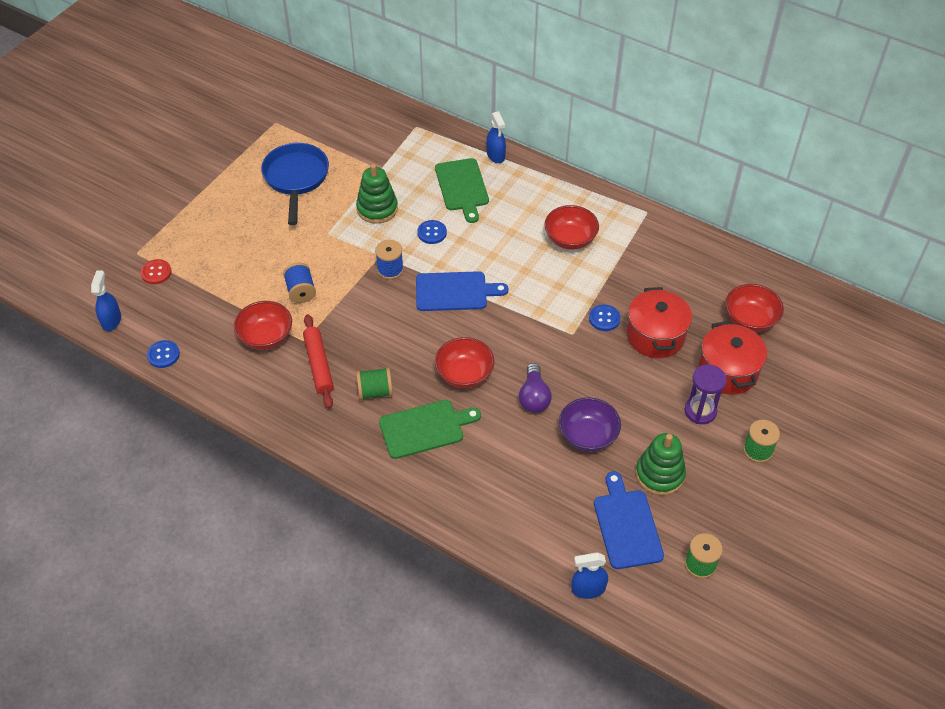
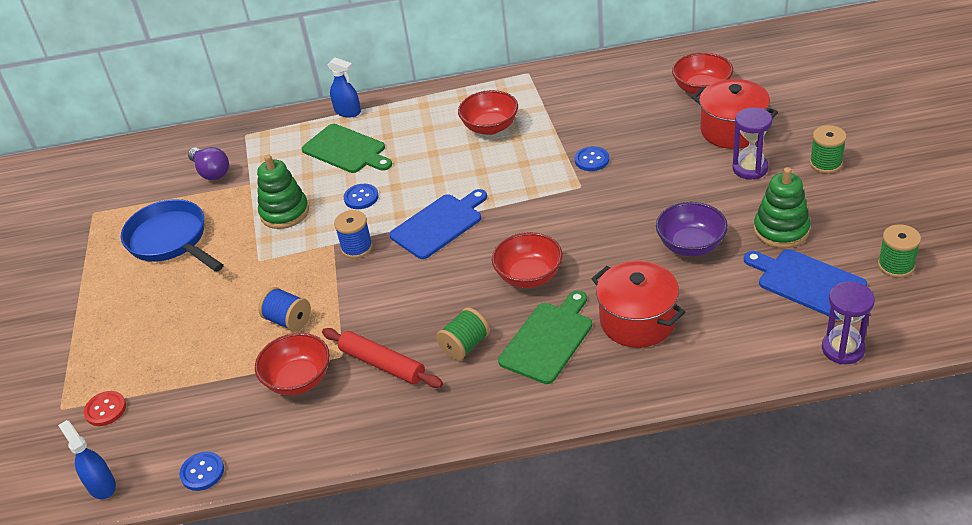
camera: 35 degrees left, 10 degrees down
purple light bulb [519,363,552,413] -> purple light bulb moved to [188,147,229,180]
blue spray bottle [571,552,608,599] -> purple hourglass [822,282,875,364]
red pot [627,287,692,358] -> red pot moved to [592,261,685,348]

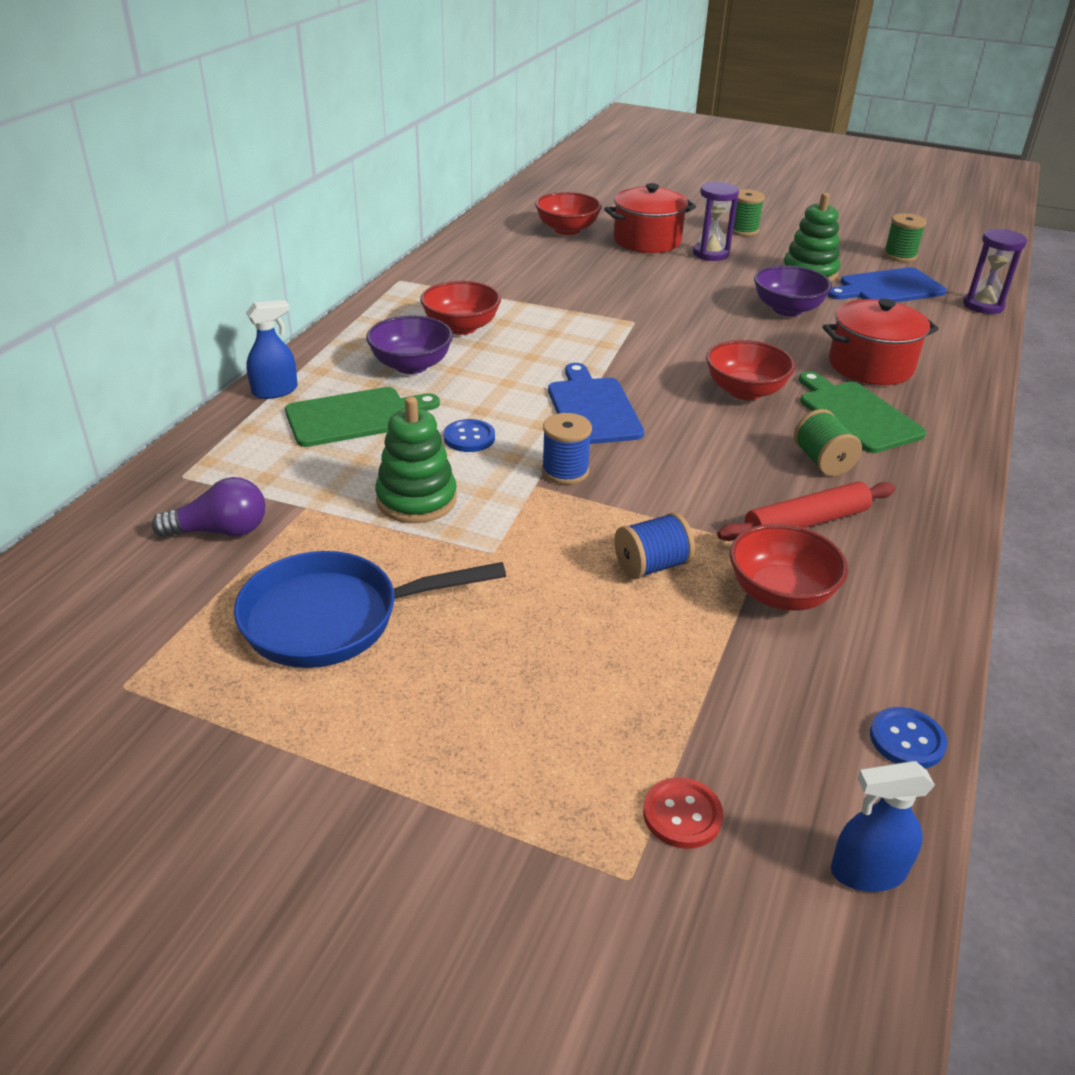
camera: 65 degrees left, 5 degrees down
blue button [575,146,609,171] -> none
none -> purple bowl [366,315,453,374]

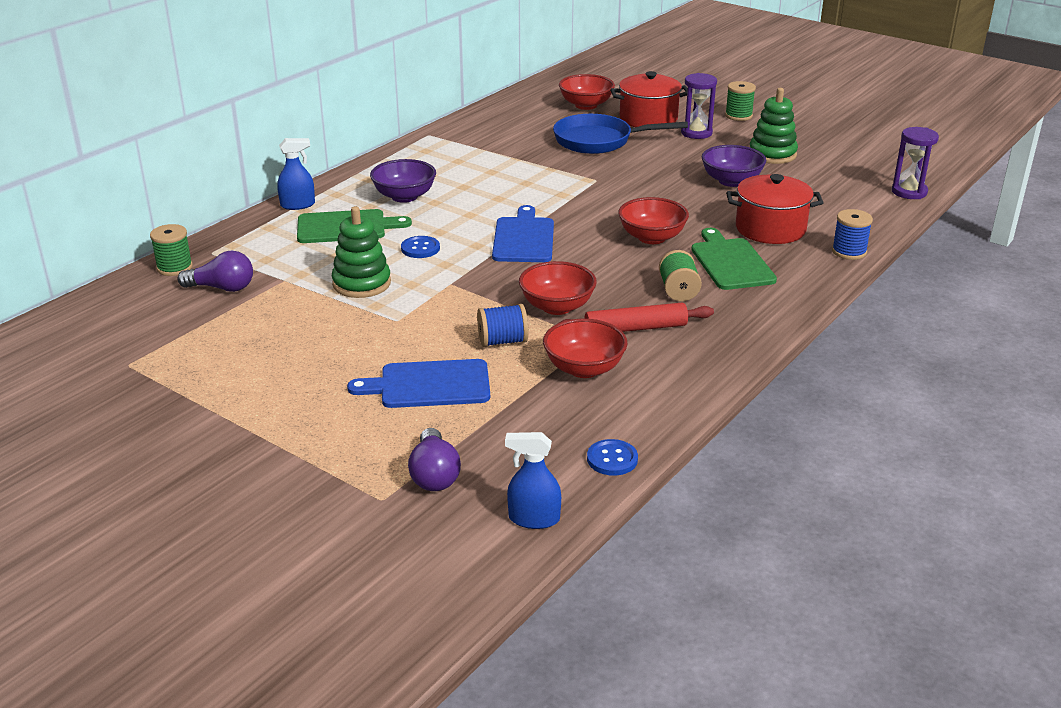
camera: 15 degrees right, 5 degrees down
blue pan [234,551,506,668] -> blue pan moved to [553,114,688,154]
red bowl [420,281,501,335] -> red bowl moved to [519,261,597,315]
blue spool [542,413,592,484] -> blue spool moved to [832,209,873,260]
red button [643,777,723,849] -> purple light bulb [408,428,461,491]
blue cutting board [827,267,947,302] -> blue cutting board moved to [347,359,490,408]
green spool [884,213,927,262] -> green spool moved to [150,224,193,276]

